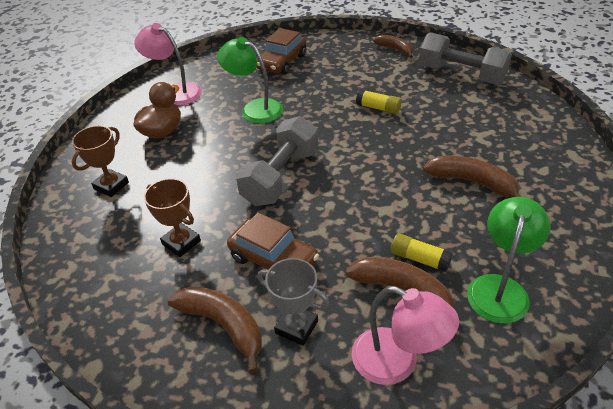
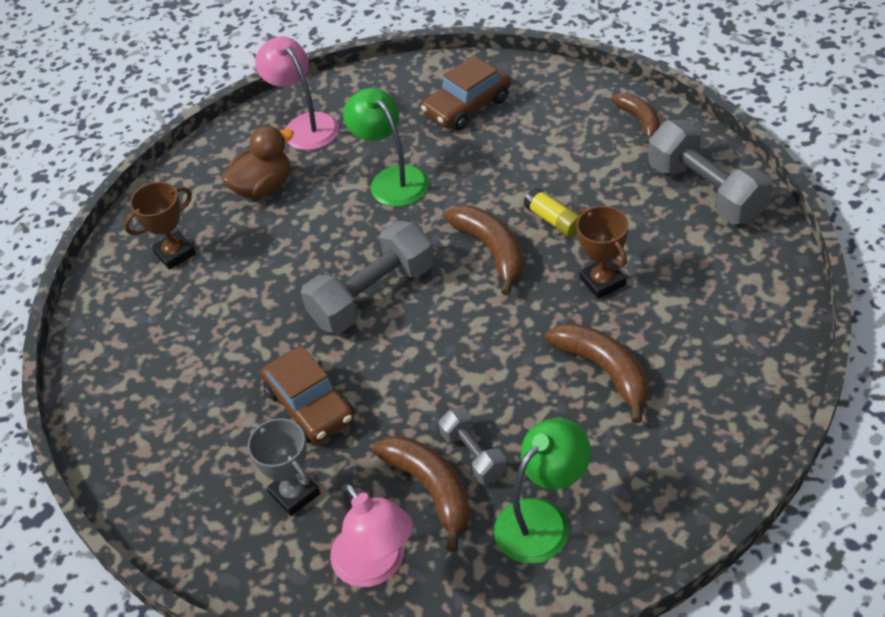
camera: 25 degrees right, 5 degrees up
brown trophy [144,178,201,257] -> brown trophy moved to [576,206,629,299]
brown banana [168,286,262,373] -> brown banana moved to [444,205,524,295]
yellow glue stick [391,233,453,272] -> grey dumbbell [439,408,507,484]

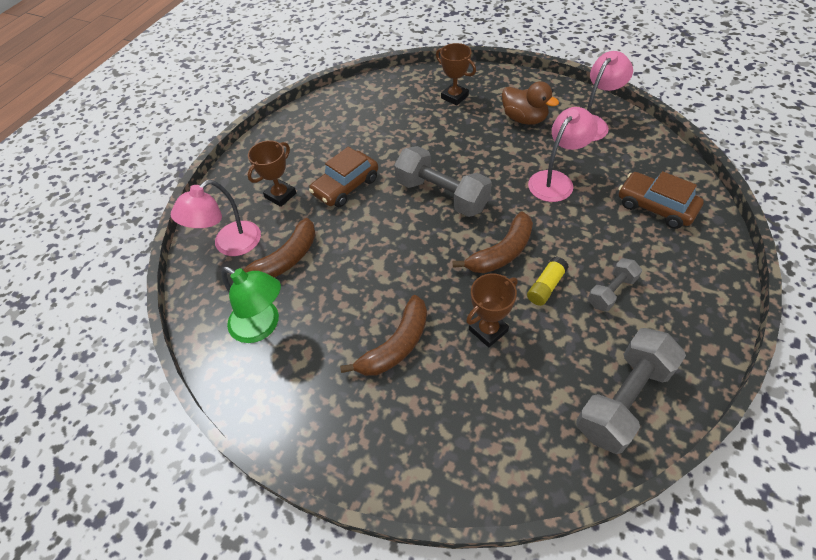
camera: 75 degrees right, 5 degrees up
grey trophy [248,418,320,516] -> brown trophy [248,140,296,207]
green lamp [343,88,429,207] -> pink lamp [528,107,598,202]
grey dumbbell [439,408,507,484] -> grey dumbbell moved to [588,258,642,312]
brown banana [611,93,660,145] -> none

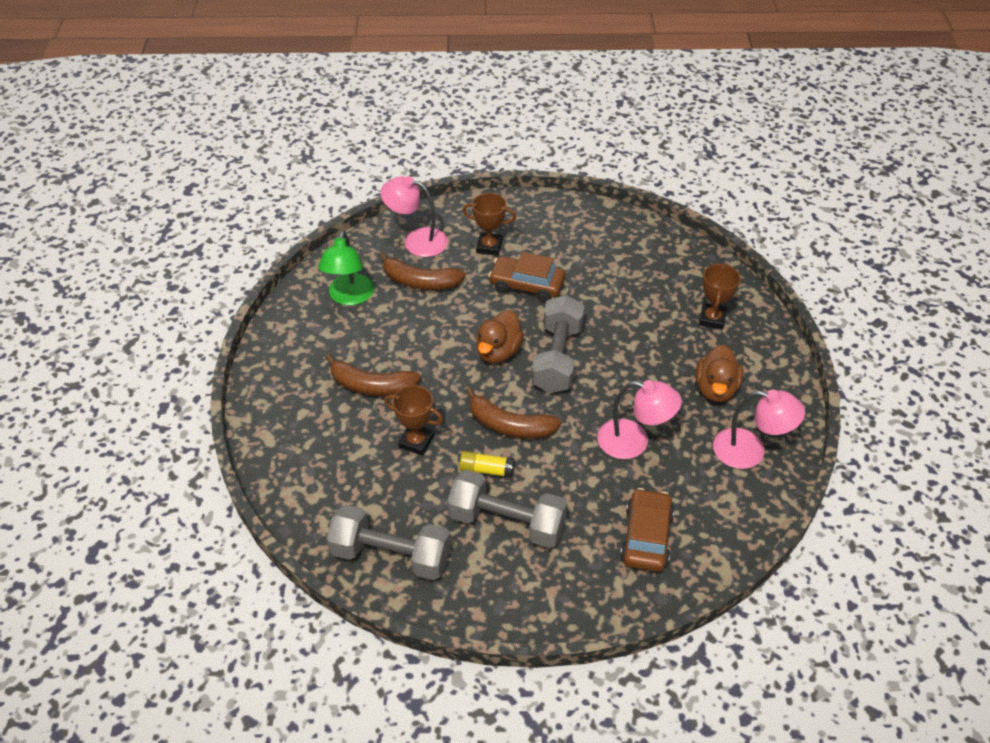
camera: 60 degrees right, 5 degrees down
grey dumbbell [588,258,642,312] -> grey dumbbell [447,470,568,548], size x1.83
none -> brown duck [476,310,524,363]

